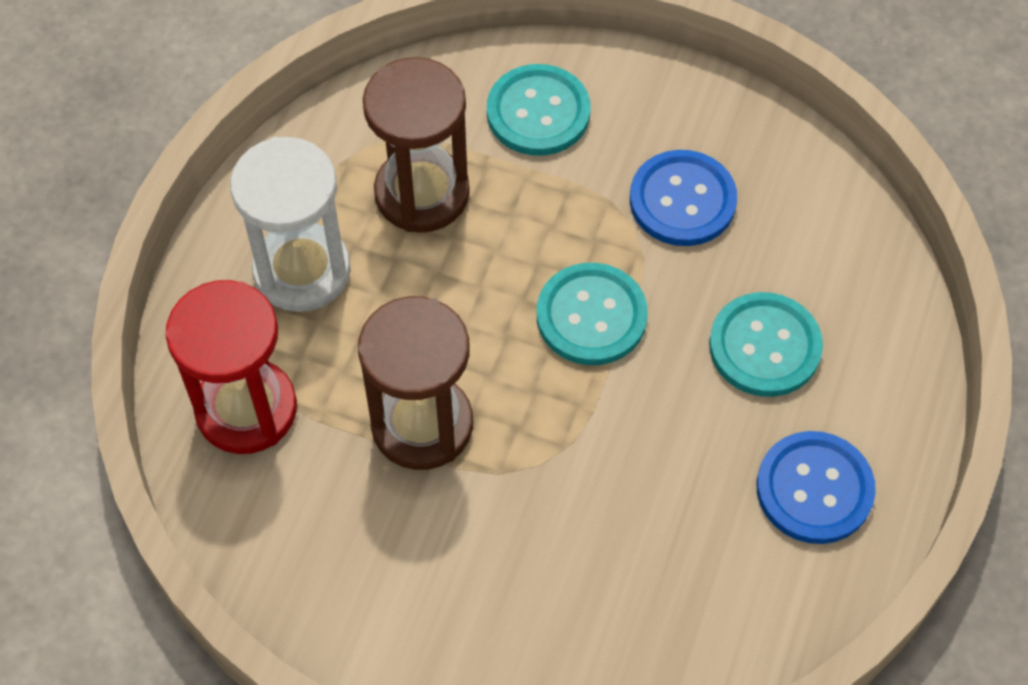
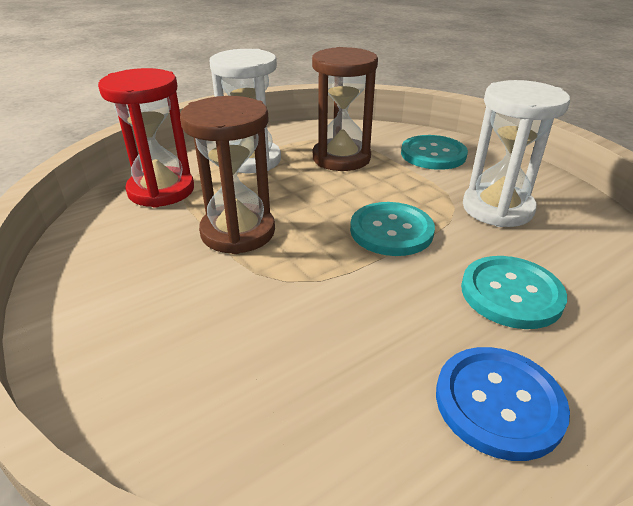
camera: 35 degrees right, 25 degrees down
blue button [630,150,737,246] -> white hourglass [463,80,570,227]

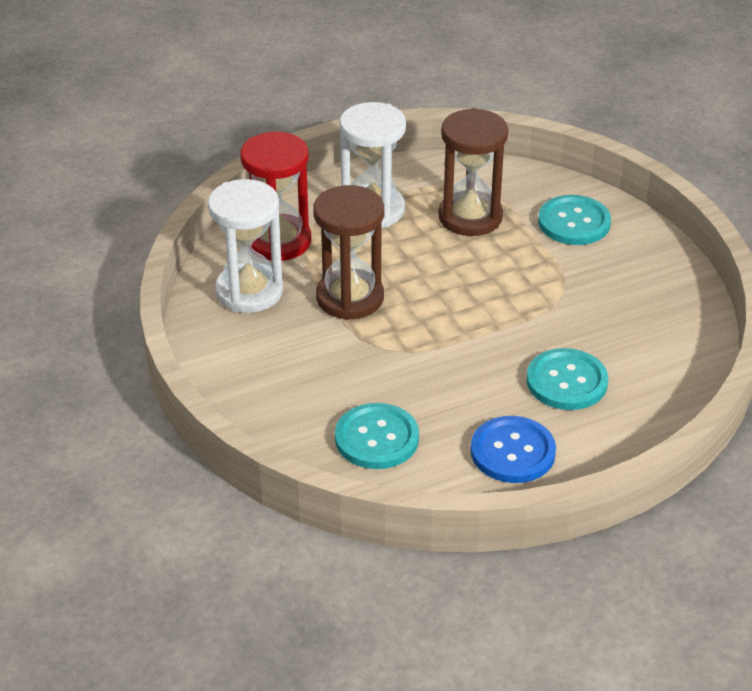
camera: 10 degrees right, 5 degrees up
turquoise button [350,202,435,256] -> turquoise button moved to [335,403,419,469]
white hourglass [463,80,570,227] -> white hourglass moved to [208,179,283,313]

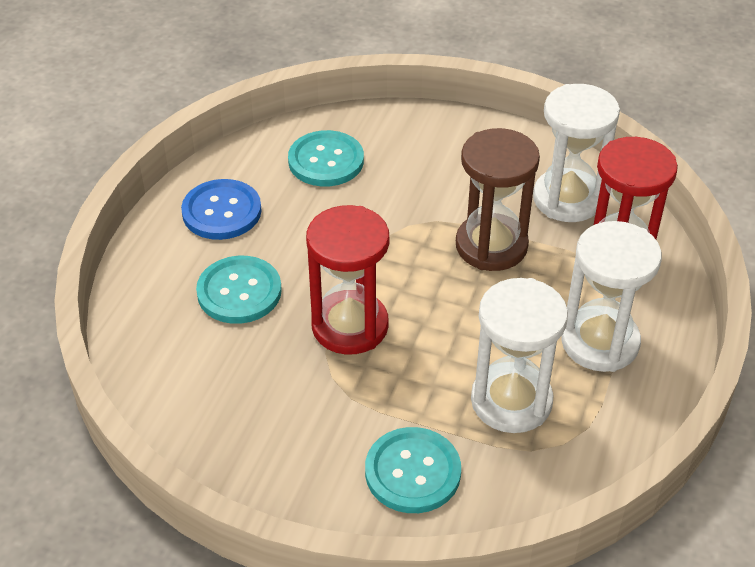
camera: 135 degrees right, 5 degrees up
brown hourglass [439,108,508,236] -> white hourglass [471,278,568,433]
none -> red hourglass [306,205,389,355]

